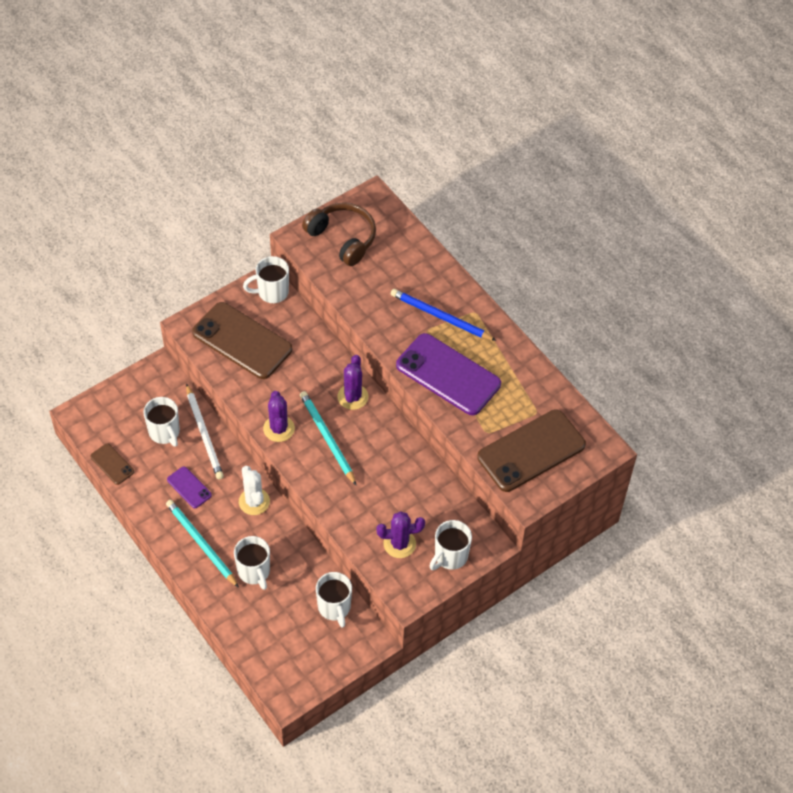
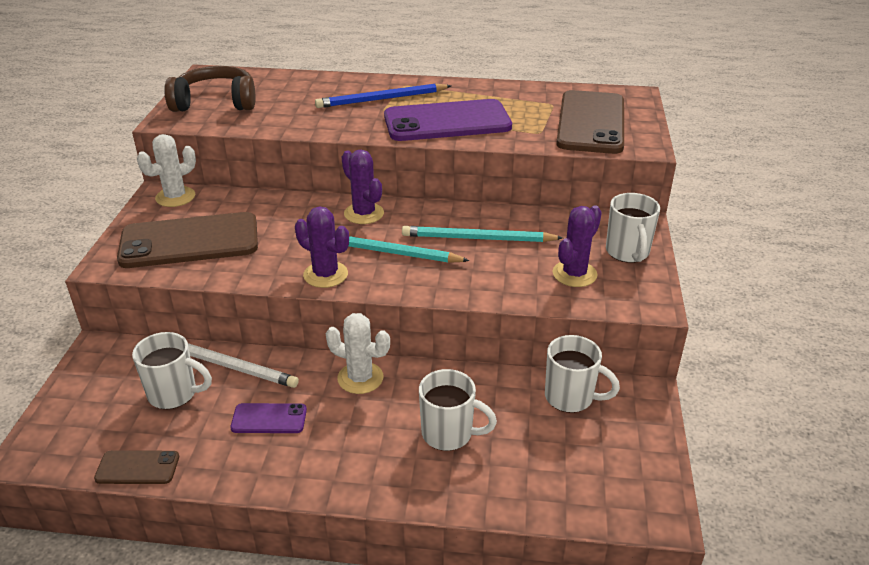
camera: 45 degrees left, 20 degrees down
turquoise pencil [166,500,239,588] -> turquoise pencil moved to [402,226,563,242]
white mug [243,256,289,303] -> white cactus [137,134,196,207]

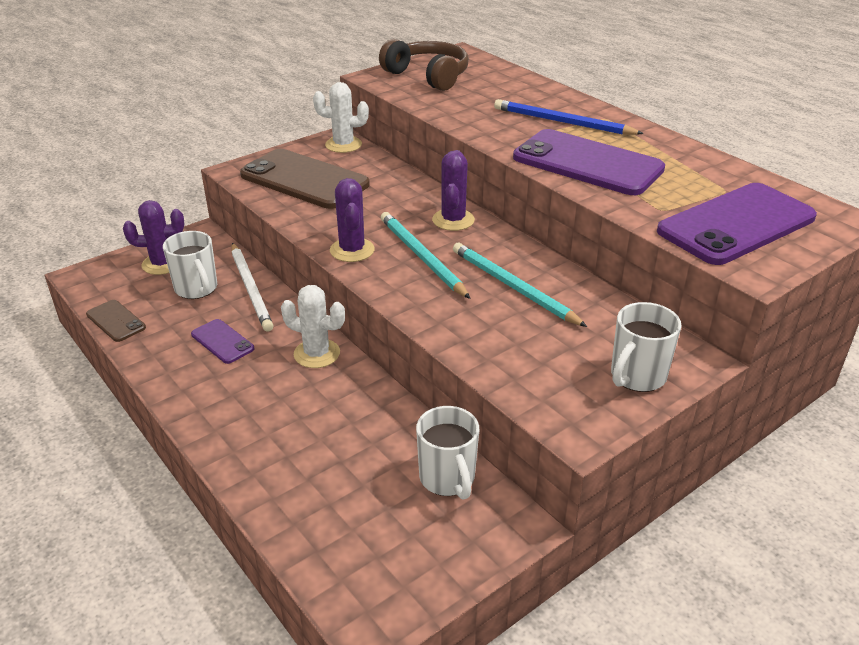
camera: 45 degrees right, 0 degrees up
white cactus [326,313,390,394] -> white cactus turned 45 degrees counterclockwise [281,285,345,368]
white mug [419,369,497,451] -> none
purple cactus [553,205,602,287] -> purple cactus moved to [123,200,184,275]
brown phone [556,90,624,154] -> purple phone [657,183,817,265]

